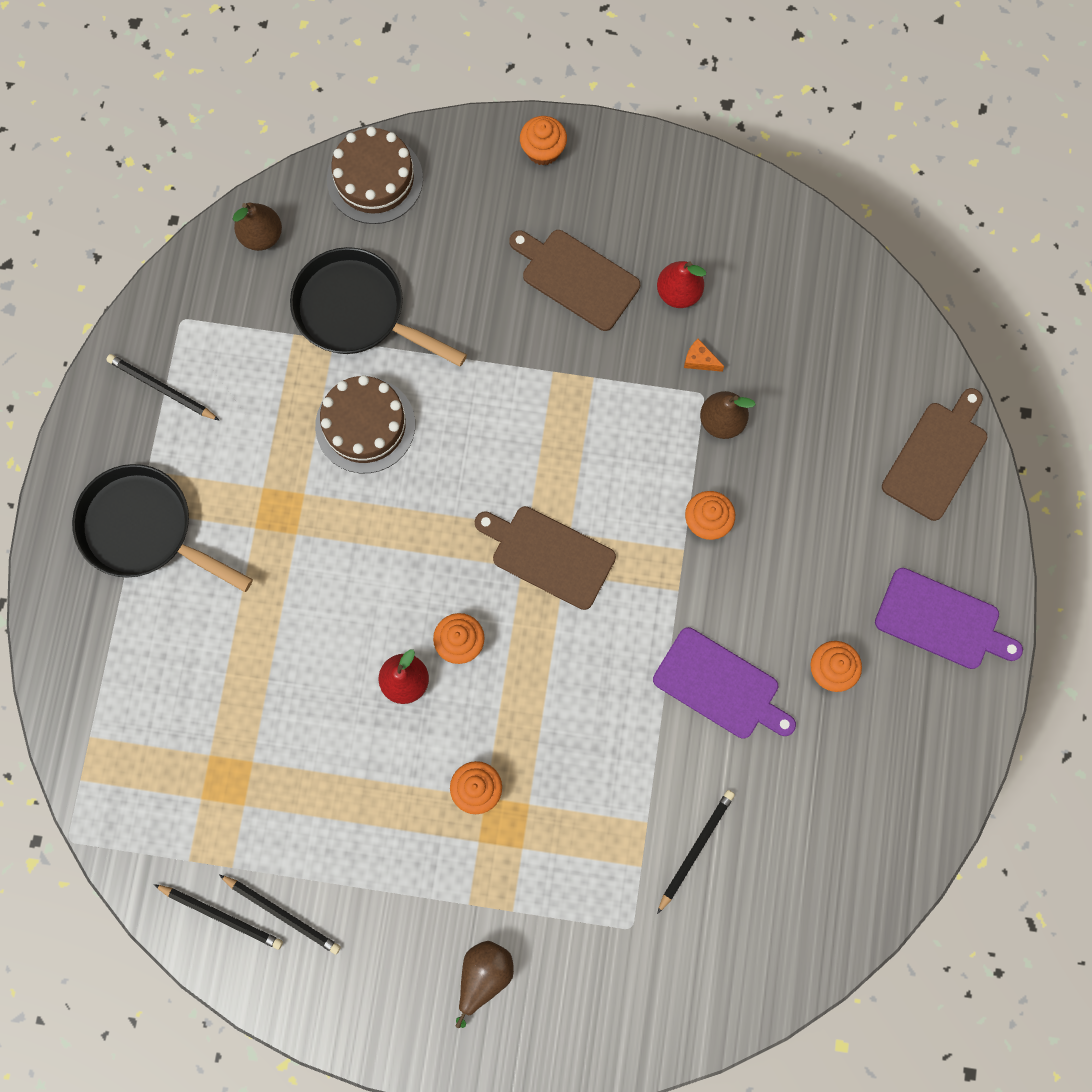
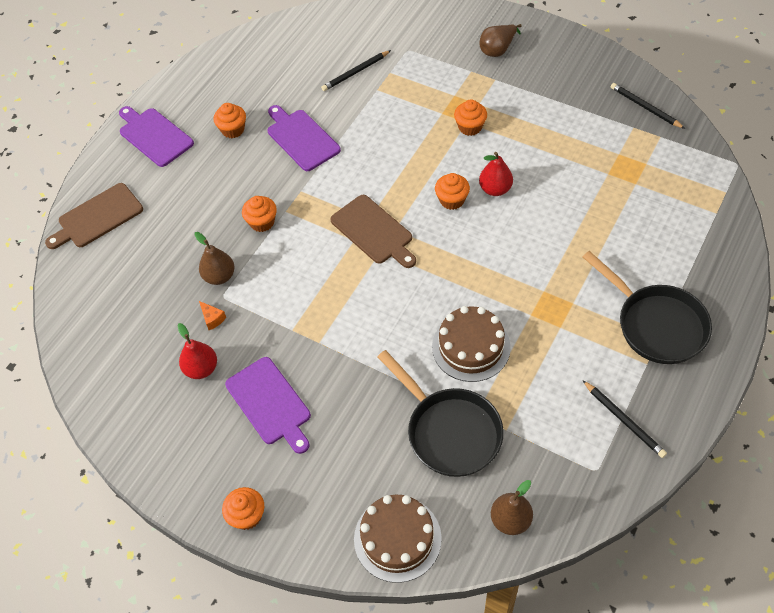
camera: 155 degrees left, 20 degrees down
black pencil [219,875,341,955] -> none
brown cutting board [509,230,640,331] -> purple cutting board [225,357,311,454]

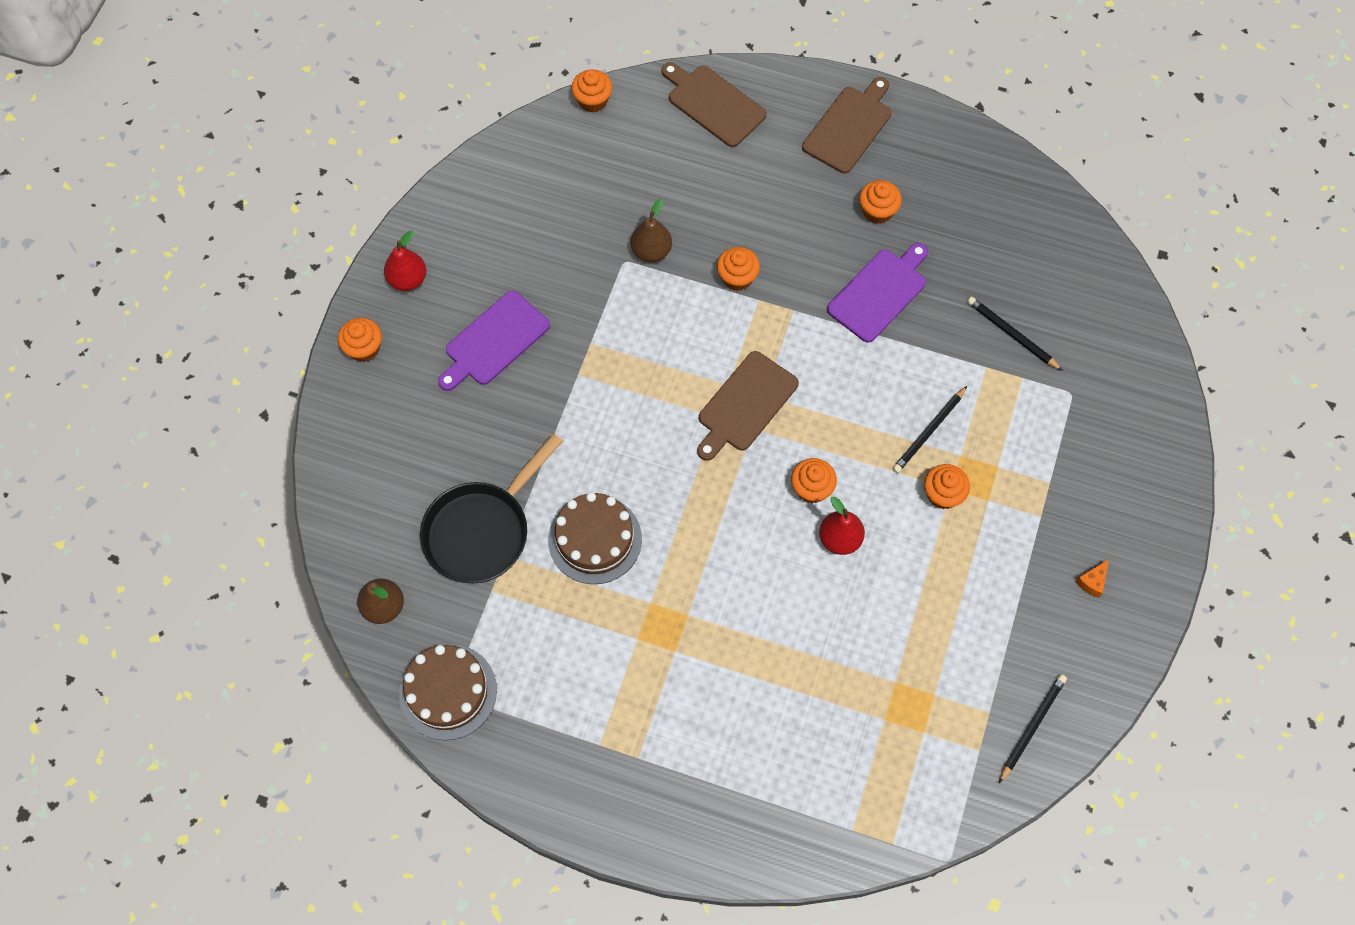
camera: 75 degrees right, 10 degrees up
purple cutting board [119,106,194,167] -> brown cutting board [802,77,892,173]
red pear [178,323,217,379] -> red pear moved to [384,231,426,291]
orange cheese [199,301,226,330] -> orange cheese moved to [1076,559,1109,598]
brown cake [354,495,442,583] -> brown cake moved to [399,644,497,740]
brown pear [479,24,522,57] -> none
black pencil [582,380,667,458] -> black pencil moved to [892,386,967,473]
black pan [583,251,712,364] -> none
none -> orange cupcake [571,70,612,113]

